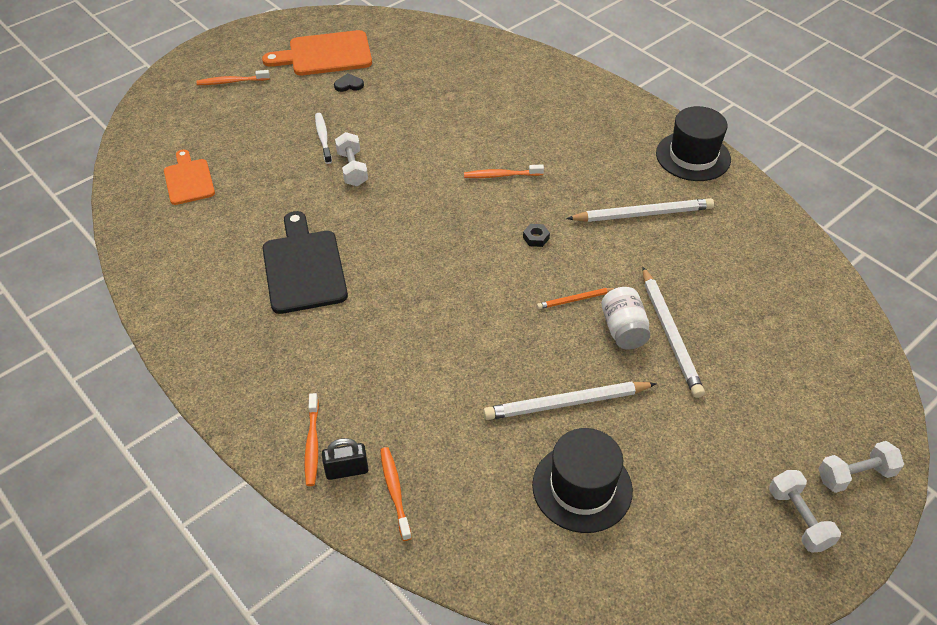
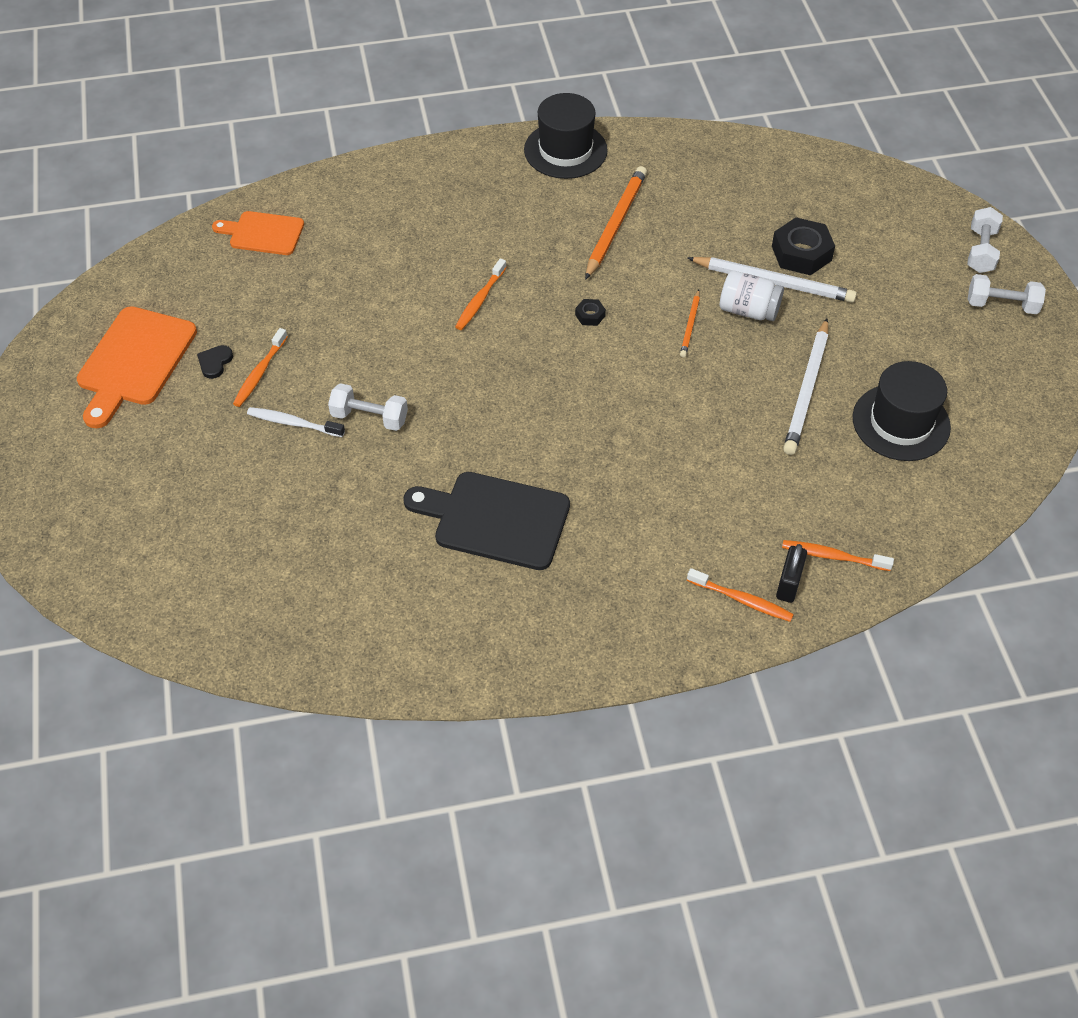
camera: 60 degrees left, 5 degrees up
orange cutting board [164,149,215,205] -> orange cutting board moved to [212,211,304,255]
orange toothbrush [197,70,270,85] -> orange toothbrush moved to [233,328,288,407]
white pencil [566,198,714,222] -> orange pencil [585,166,647,280]
none -> black nut [772,217,835,275]

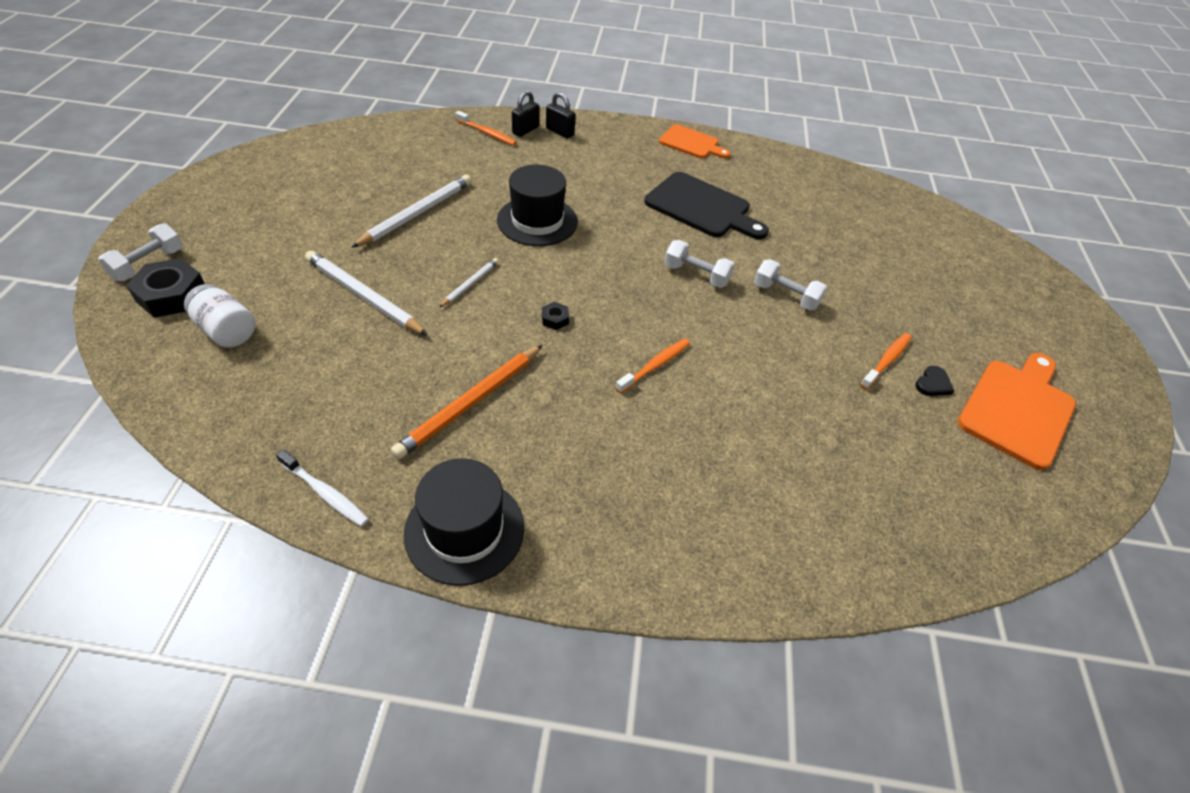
camera: 165 degrees left, 5 degrees down
orange cutting board [212,211,304,255] -> orange cutting board moved to [659,125,731,158]
white toothbrush [247,407,345,437] -> white toothbrush moved to [276,450,369,527]
orange pencil [680,289,700,357] -> white pencil [440,258,499,307]
orange toothbrush [687,568,794,622] -> black padlock [546,92,576,139]
white jar [720,271,784,321] -> white jar moved to [184,284,256,348]
black nut [772,217,835,275] -> black nut moved to [126,258,205,318]
black hat [853,361,951,461] -> black hat moved to [497,165,578,246]
white dumbbell [968,274,1046,314] -> white dumbbell moved to [664,240,735,288]

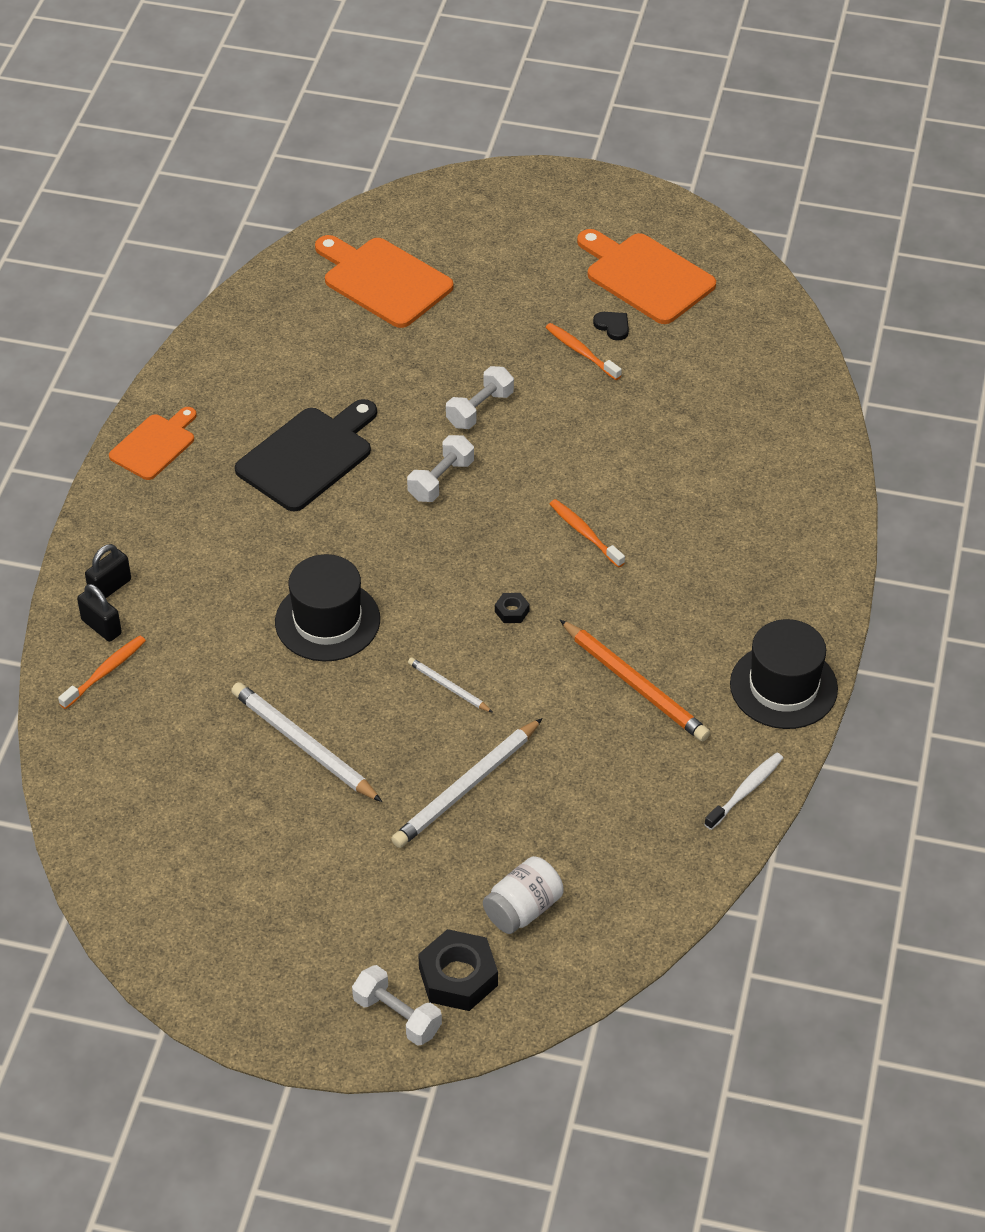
camera: 80 degrees left, 0 degrees up
none -> orange cutting board [315,235,454,328]

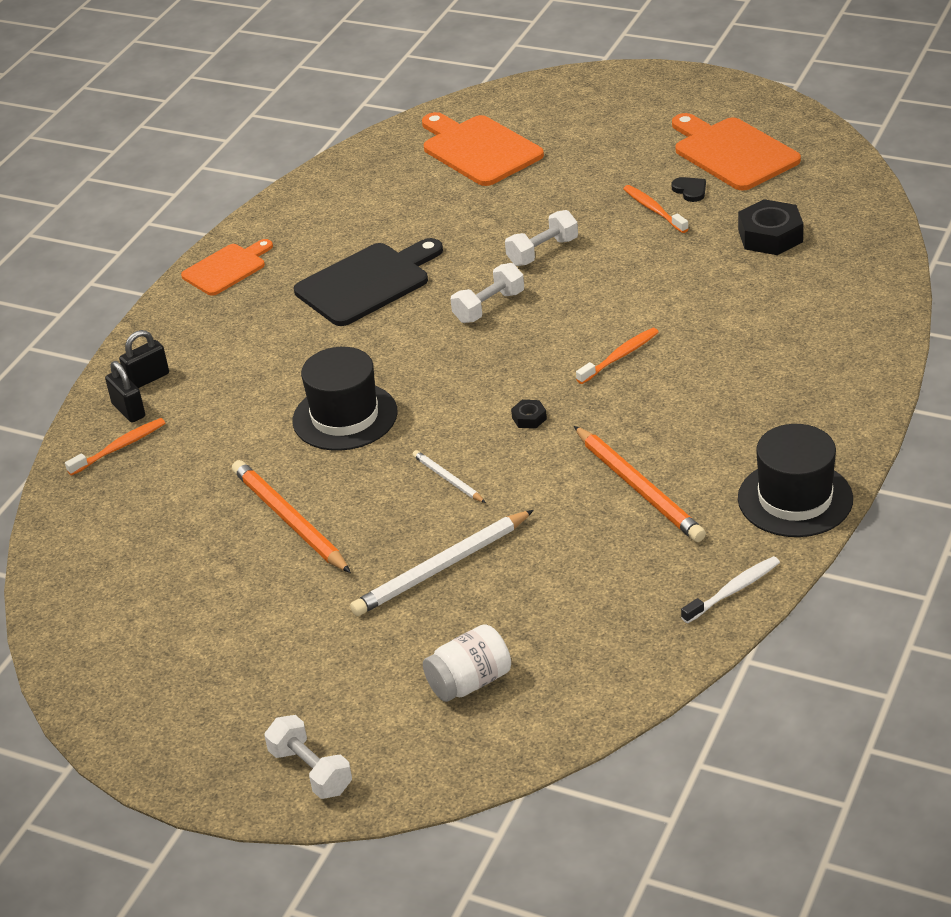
camera: 15 degrees right, 10 degrees down
white pencil [231,682,382,802] -> orange pencil [232,460,351,573]
black nut [418,929,498,1011] -> black nut moved to [738,199,803,255]
orange toothbrush [550,499,625,568] -> orange toothbrush turned 75 degrees clockwise [576,328,659,384]

